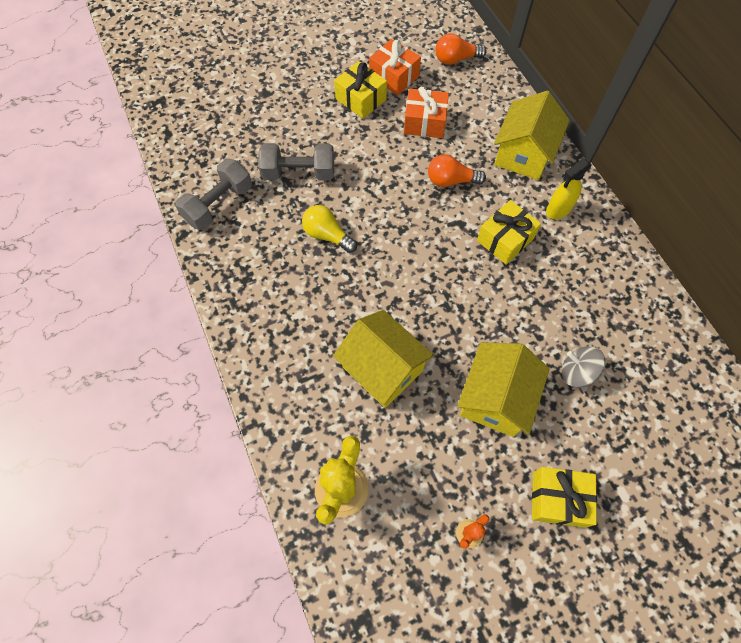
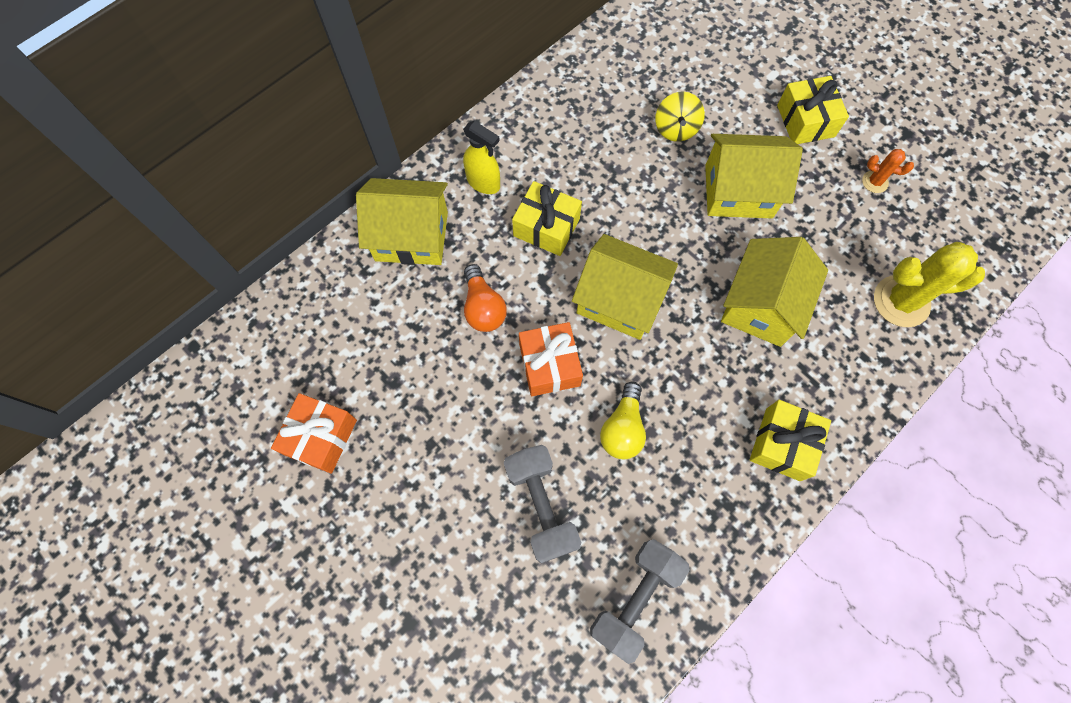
camera: 110 degrees left, 5 degrees up
grey dumbbell [175,159,252,230] -> grey dumbbell turned 75 degrees counterclockwise [590,539,690,664]
yellow gift [334,61,387,119] -> yellow gift moved to [750,400,831,481]
orange gift [404,86,449,138] -> orange gift moved to [519,322,583,396]
orange light bulb [436,33,487,65] -> none
grey spinning top [562,346,606,387] -> yellow spinning top [655,91,705,142]
none -> yellow house [572,234,678,340]

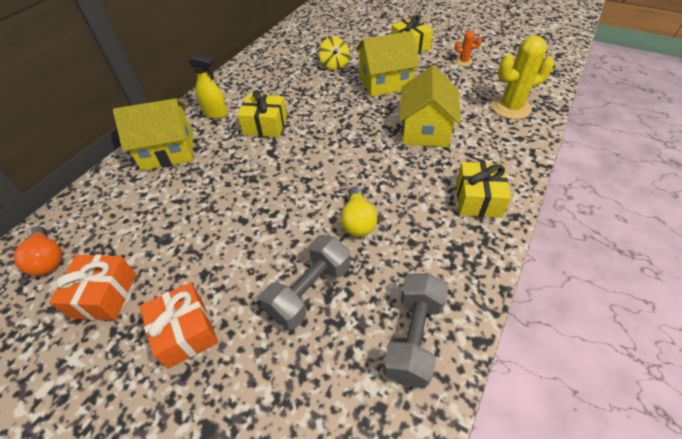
camera: 15 degrees left, 20 degrees down
orange light bulb [464,264,507,332] -> orange light bulb moved to [14,226,62,276]
grey dumbbell [504,445,581,563] -> grey dumbbell turned 75 degrees clockwise [260,235,350,330]
orange gift [519,322,583,396] -> orange gift moved to [139,282,218,369]
yellow house [572,234,678,340] -> none

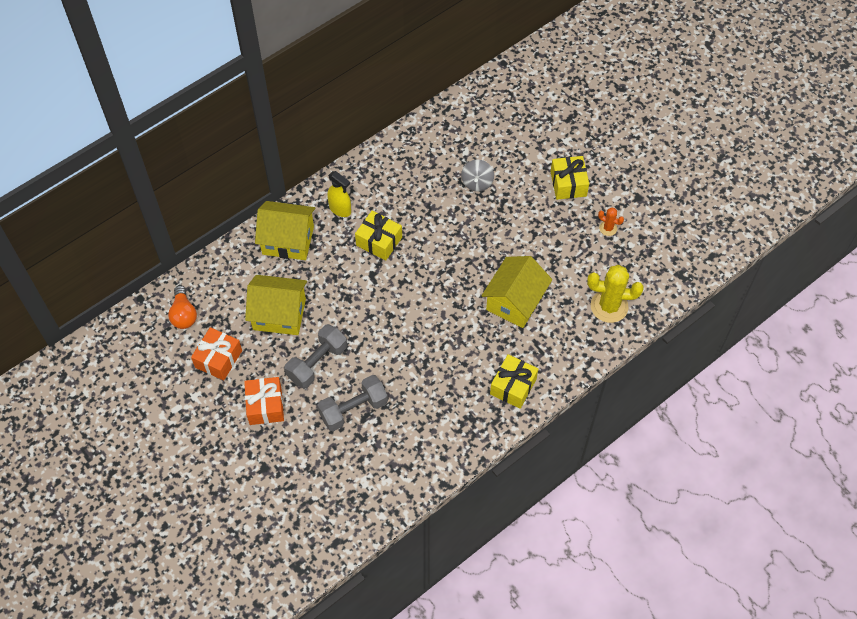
camera: 20 degrees right, 10 degrees up
yellow spinning top [319,37,350,70] -> grey spinning top [461,160,494,192]
yellow light bulb [340,186,377,237] -> none
yellow house [356,31,420,97] -> yellow house moved to [245,275,307,335]
grey dumbbell [383,273,449,388] -> grey dumbbell moved to [284,324,347,389]

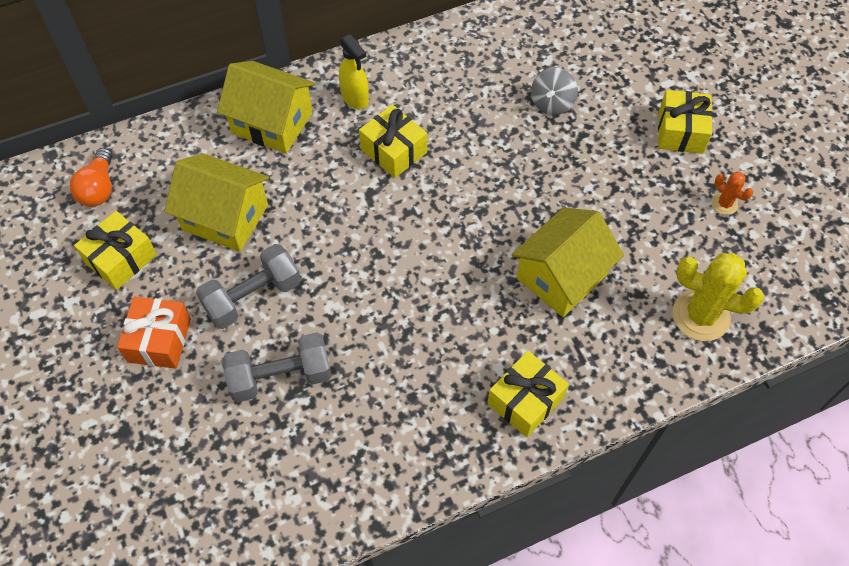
camera: 15 degrees right, 0 degrees up
orange gift [191,327,242,381] -> yellow gift [74,211,157,290]

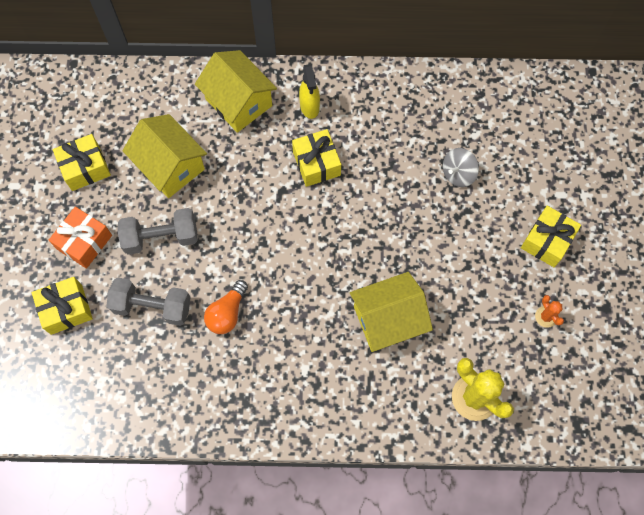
camera: 25 degrees right, 10 degrees up
orange light bulb [70,148,112,207] -> orange light bulb moved to [204,280,248,334]
yellow gift [487,351,569,437] -> yellow gift moved to [32,277,93,335]

